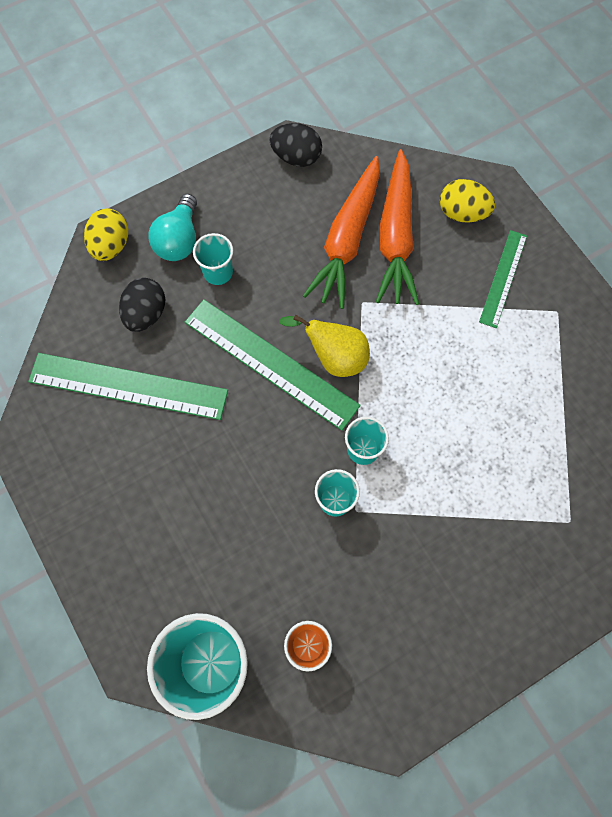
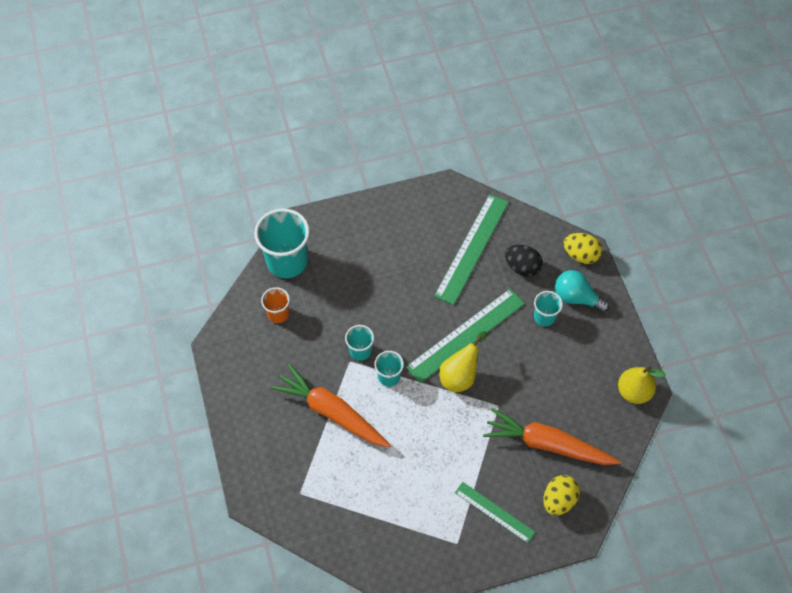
camera: 105 degrees right, 10 degrees down
black egg [270,123,322,167] -> yellow pear [618,366,666,404]
orange carrot [303,156,380,309] -> orange carrot moved to [271,364,391,448]

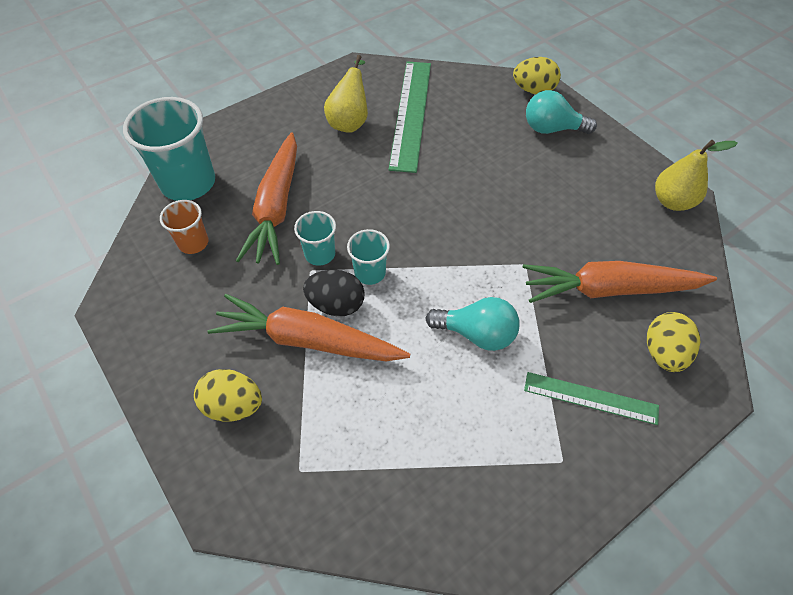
camera: 20 degrees left, 5 degrees down
green ruler [406,289,525,383] -> none
yellow pear [439,331,487,393] -> yellow pear moved to [324,55,368,133]
black egg [505,245,543,277] -> black egg moved to [303,270,365,316]
turquoise cup [534,291,563,327] -> none
none -> yellow egg [194,369,262,422]
none -> orange carrot [236,132,297,265]
none -> turquoise light bulb [426,297,520,351]

